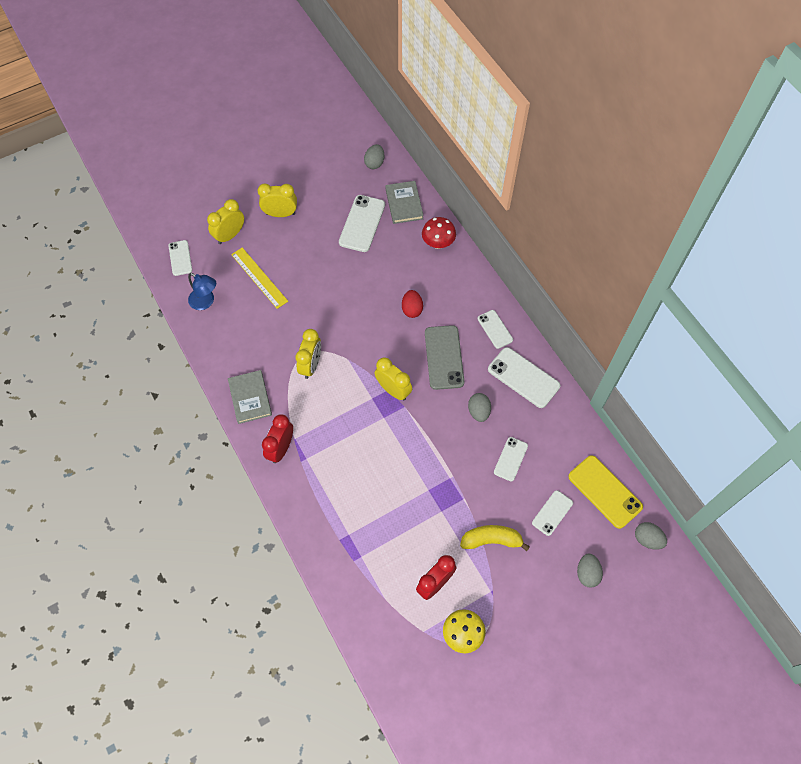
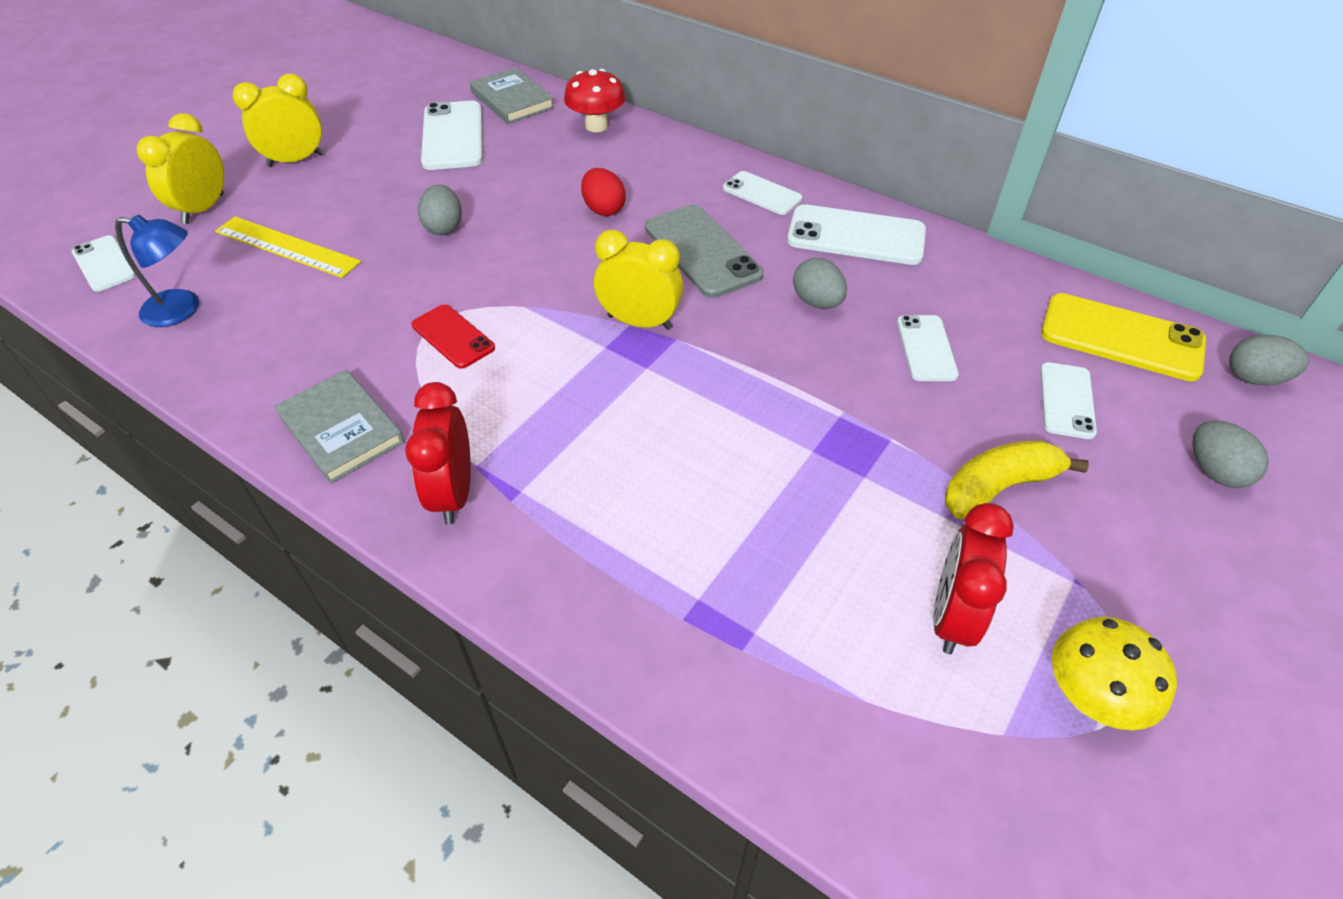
camera: 25 degrees left, 15 degrees down
yellow clock [296,329,321,379] -> red phone [411,304,495,369]
grey egg [364,144,384,169] -> grey egg moved to [418,185,462,235]

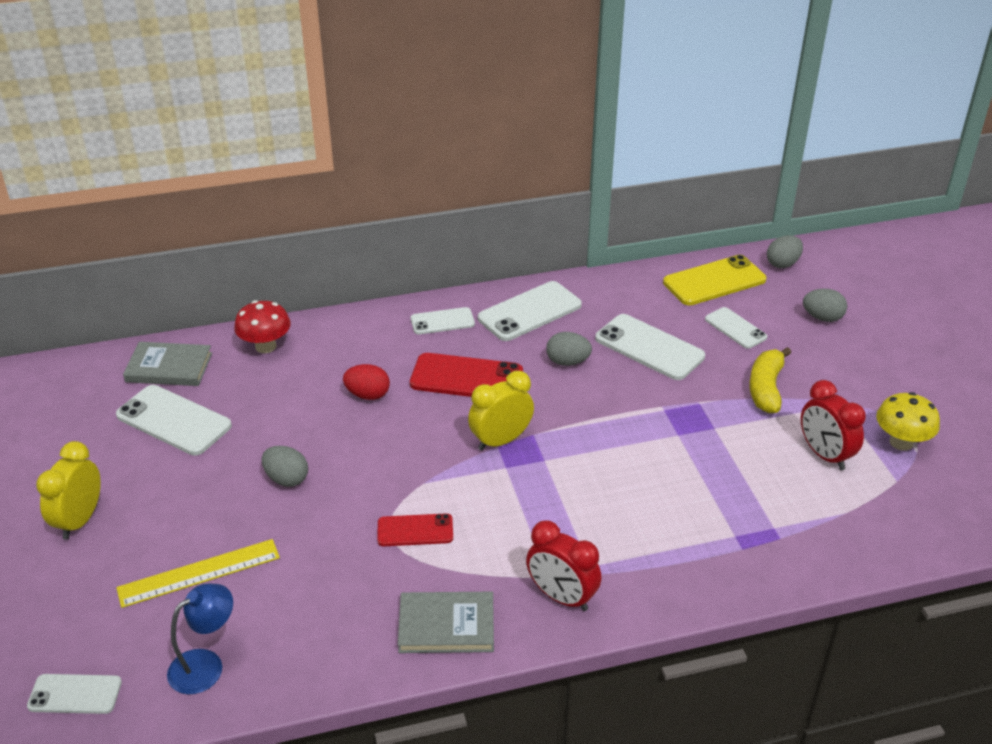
camera: 50 degrees left, 10 degrees down
yellow clock [137,113,224,224] -> none
grey phone [645,205,764,298] -> red phone [410,353,523,397]
white phone [897,315,959,381] -> white phone [595,314,705,380], size x1.66

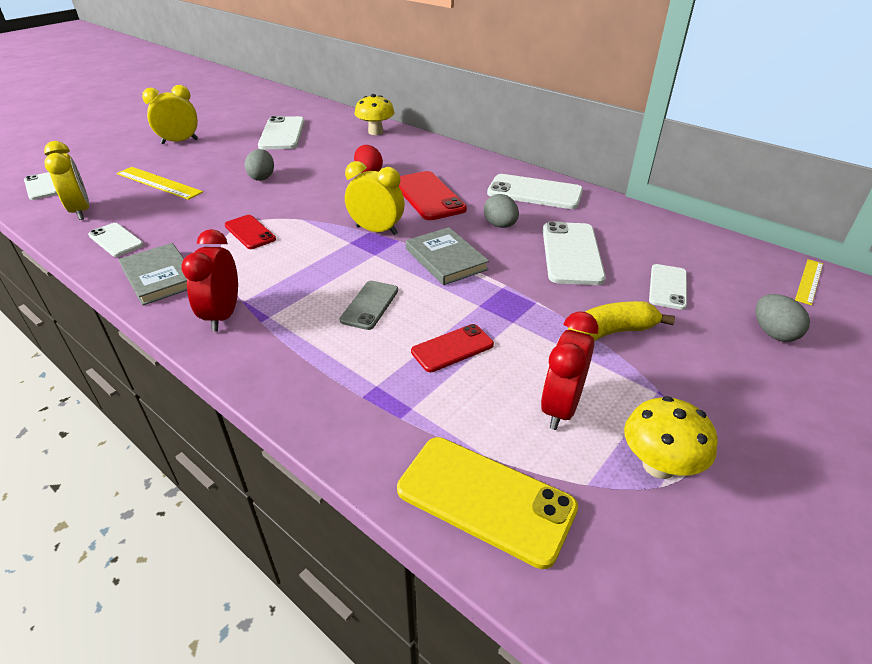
camera: 55 degrees right, 0 degrees up
grey book [123,342,212,386] -> grey book moved to [406,227,489,285]
blue lamp [167,584,233,694] -> yellow clock [44,141,89,220]
red mushroom [234,300,291,353] -> yellow mushroom [354,94,395,135]
white phone [411,307,475,334] -> white phone moved to [88,223,144,257]
yellow phone [663,255,766,305] -> yellow phone moved to [397,437,578,569]
grey egg [767,235,803,268] -> yellow ruler [795,259,823,305]
none -> grey phone [340,281,398,330]
none -> red phone [411,324,494,372]

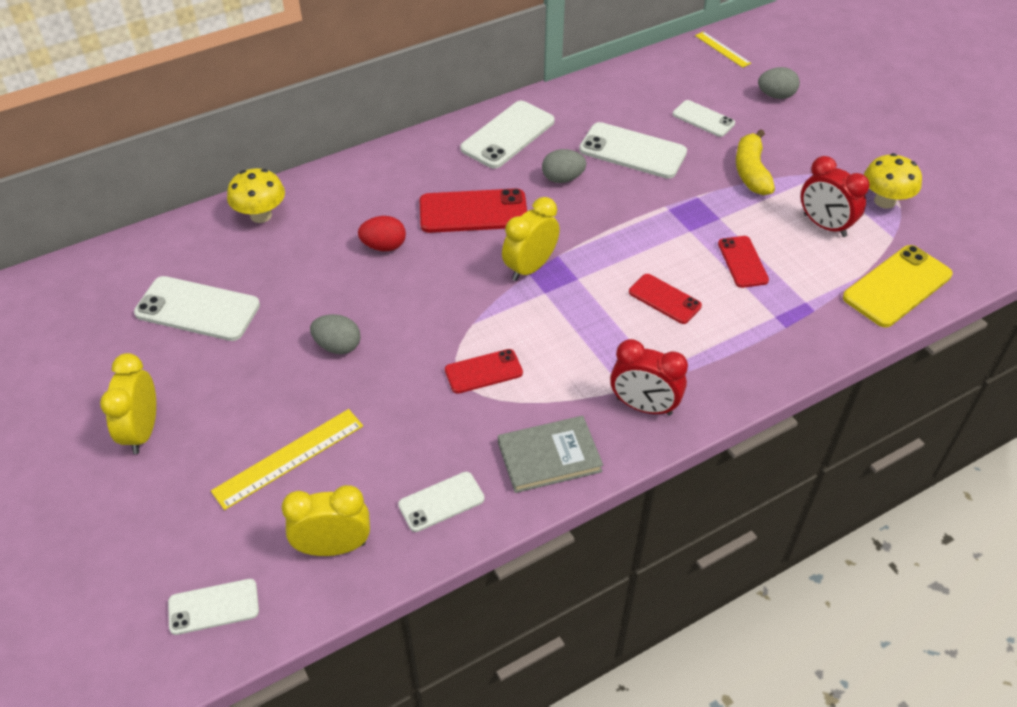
camera: 70 degrees left, 10 degrees up
grey phone [340,281,398,330] -> red phone [629,274,702,324]
grey book [406,227,489,285] -> none

